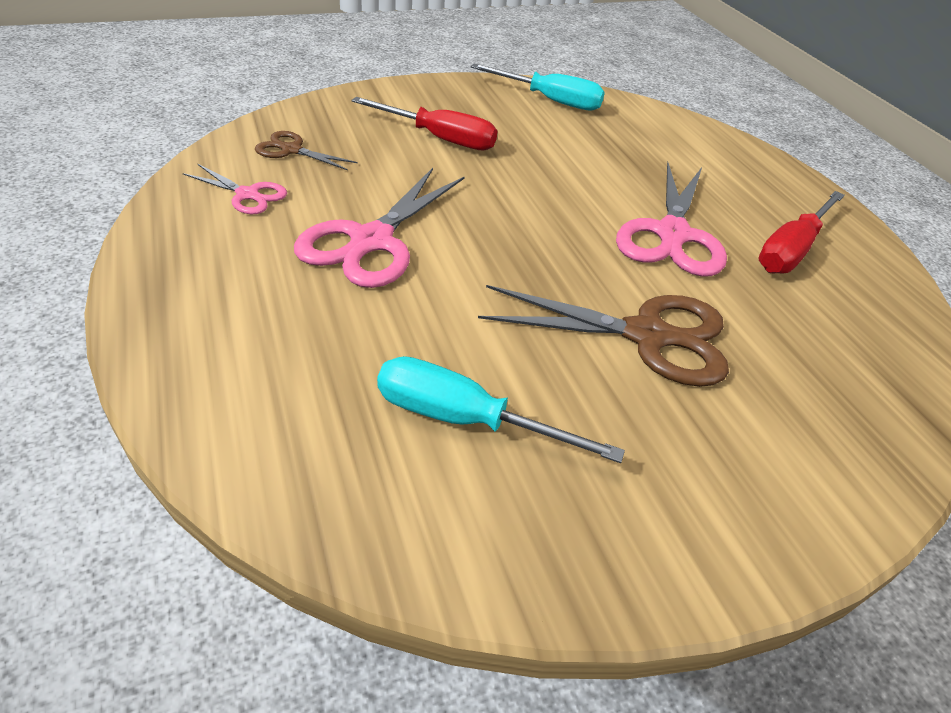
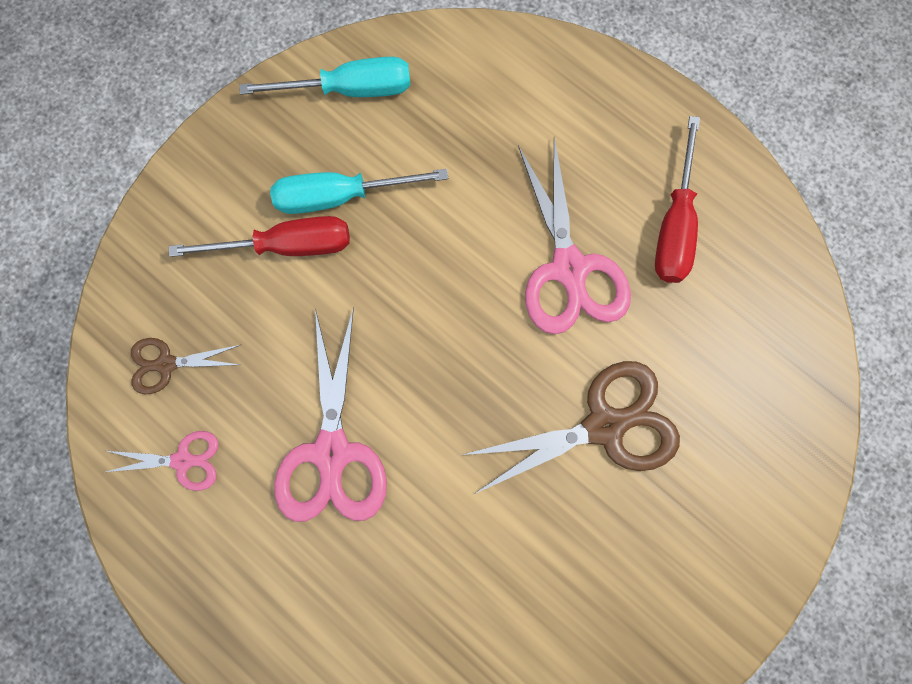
camera: 25 degrees left, 35 degrees up
turquoise screwdriver [377,356,625,463] -> turquoise screwdriver moved to [270,169,448,214]

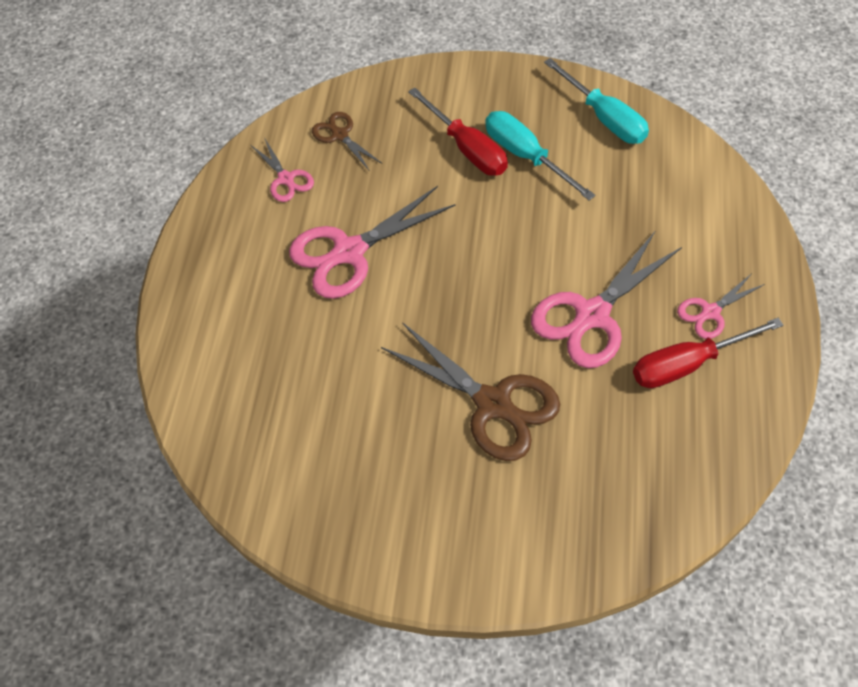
camera: 60 degrees right, 20 degrees down
none -> pink scissors [677,273,765,339]

